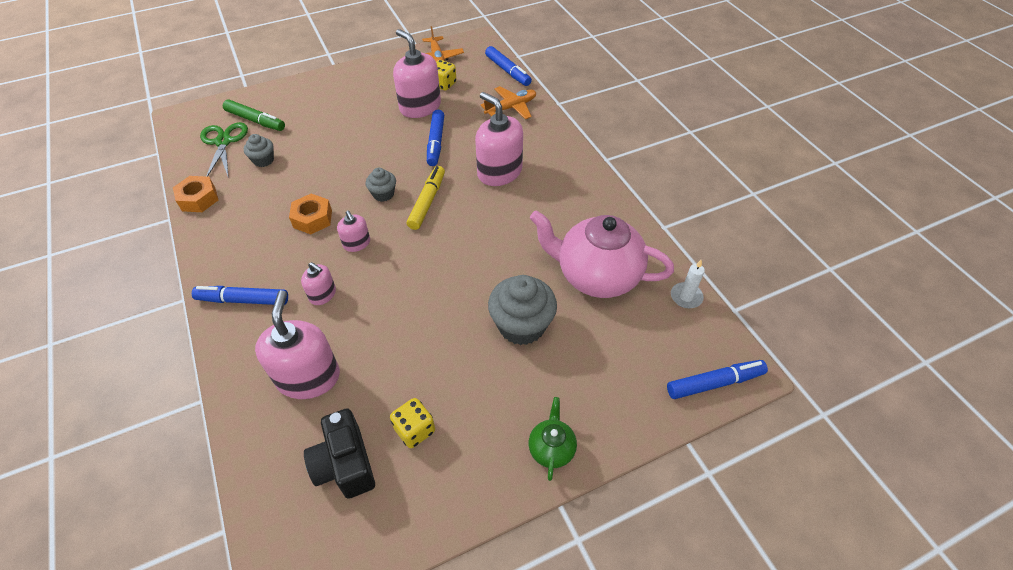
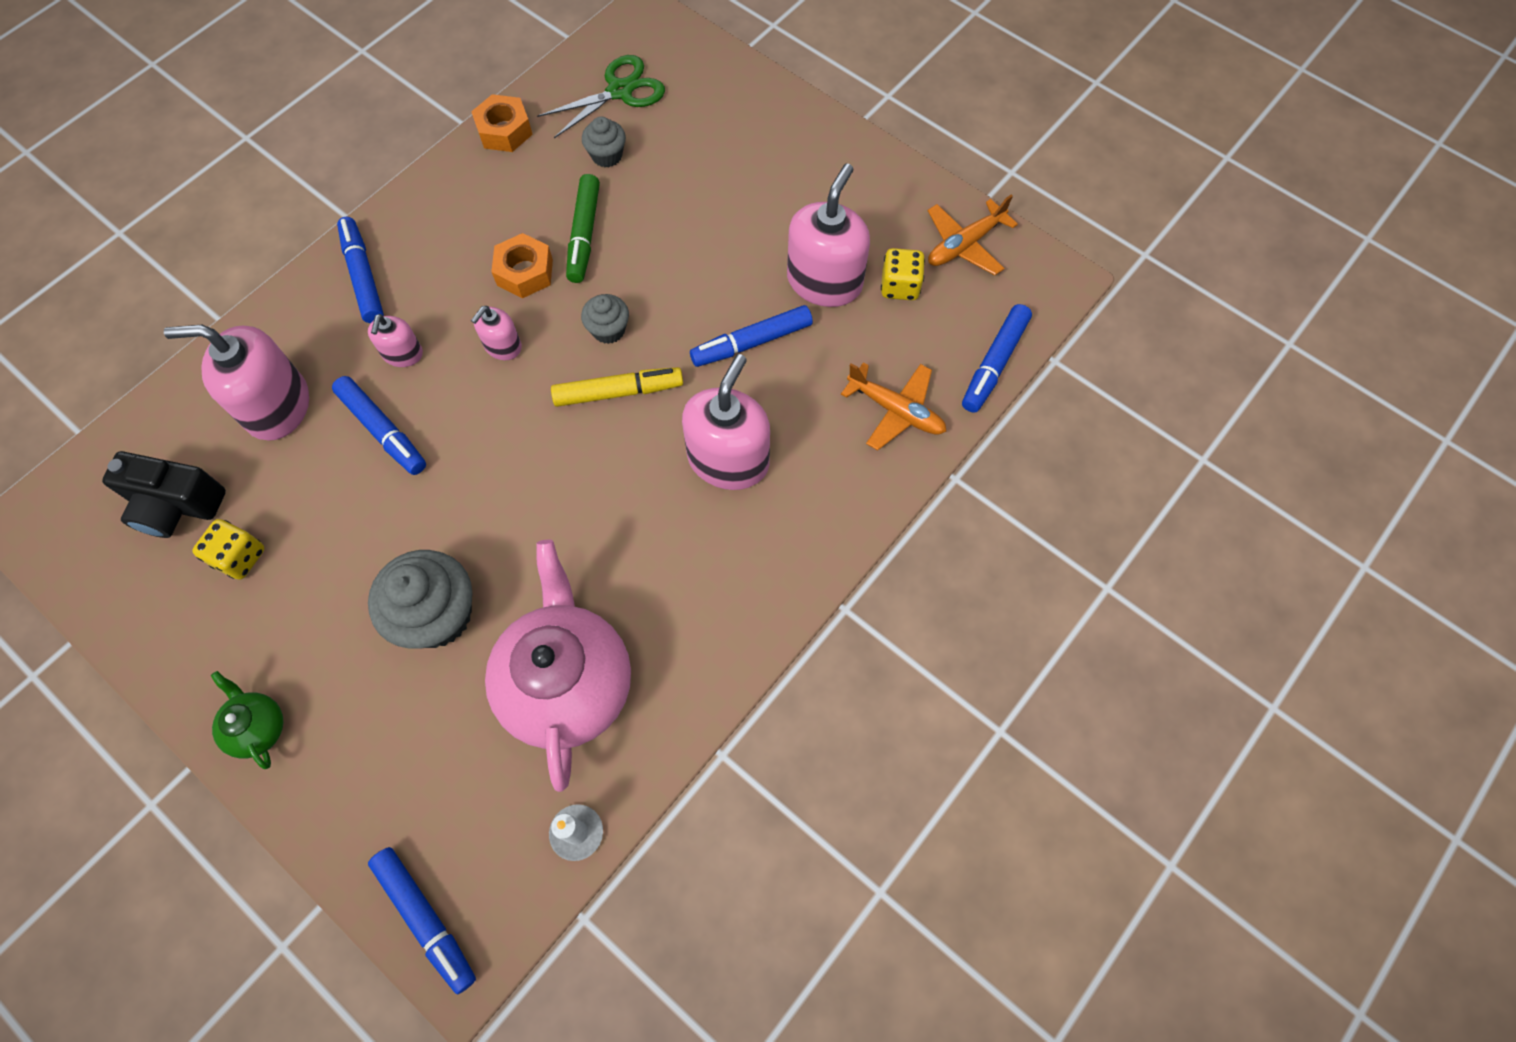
camera: 65 degrees right, 15 degrees up
green marker [223,100,285,131] -> green marker moved to [566,174,600,283]
pink soap dispenser [255,290,340,399] -> pink soap dispenser turned 150 degrees counterclockwise [164,325,309,441]
black camera [304,408,375,499] -> black camera turned 120 degrees counterclockwise [102,451,226,538]
green teapot [529,397,577,481] -> green teapot turned 105 degrees counterclockwise [211,671,283,769]
none -> blue marker [332,376,426,475]

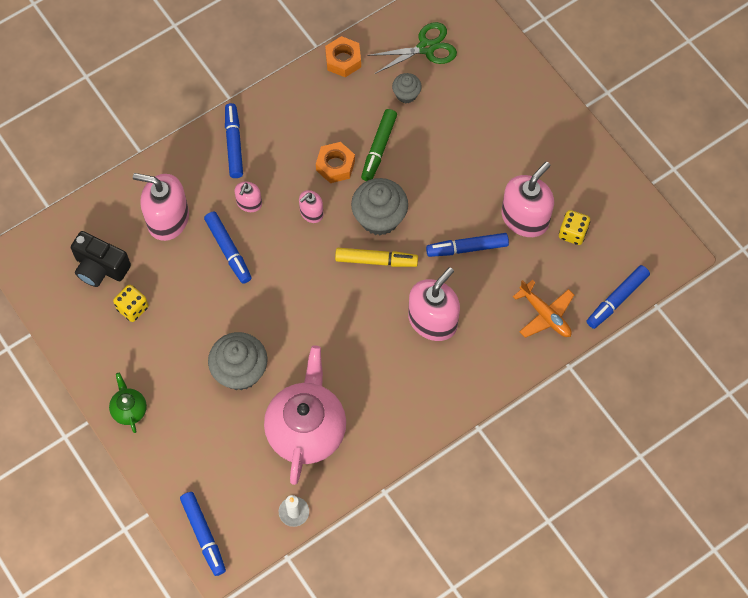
camera: 15 degrees right, 0 degrees up
grey cupcake [581,294,629,344] -> grey cupcake [351,178,408,236], size x1.85
orange plane [928,195,1018,275] -> none

